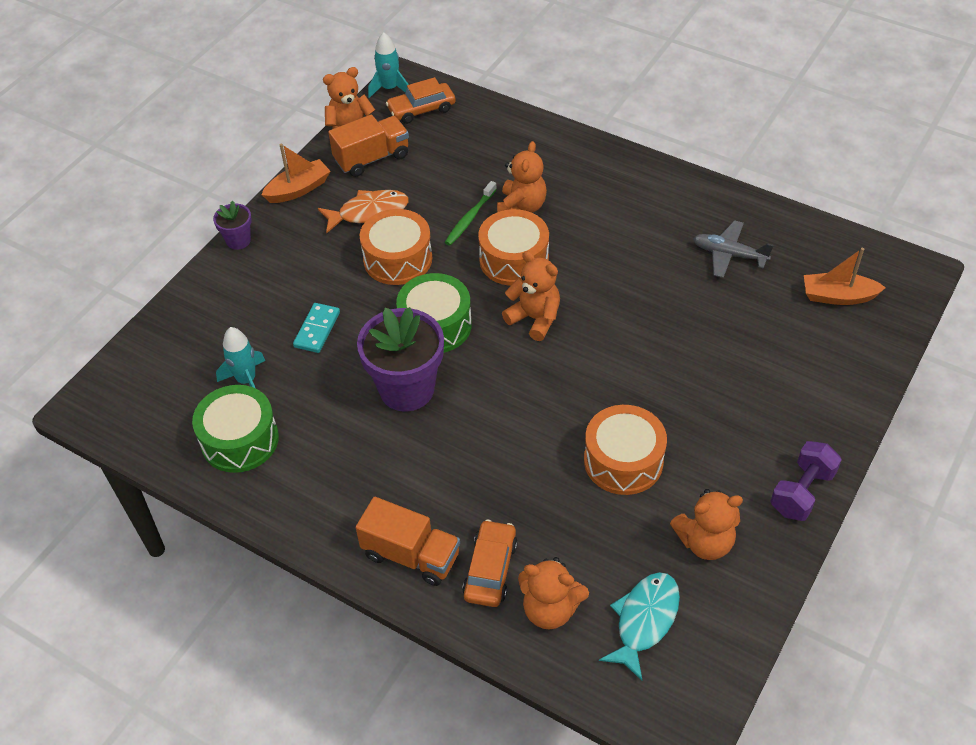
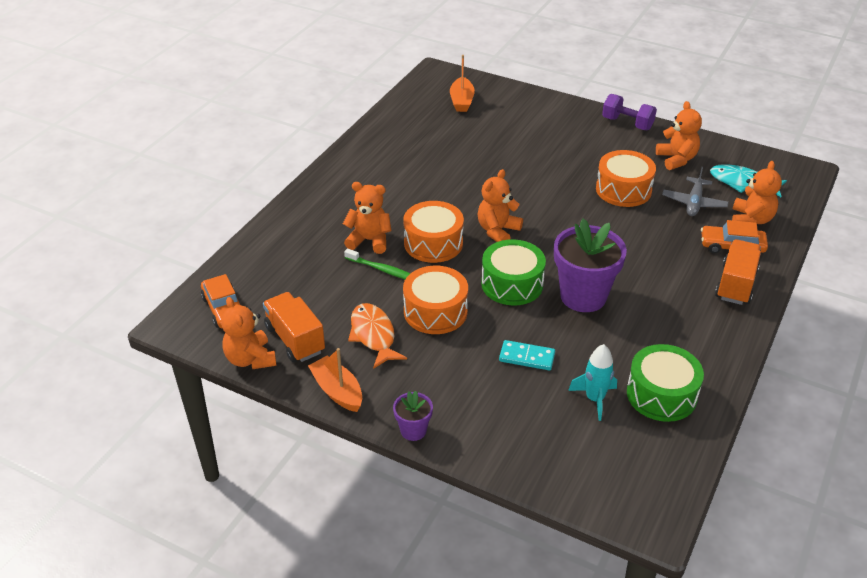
camera: 95 degrees left, 10 degrees down
turquoise rocket [368,32,409,98] -> none
grey plane [693,220,774,278] -> grey plane moved to [662,167,729,216]

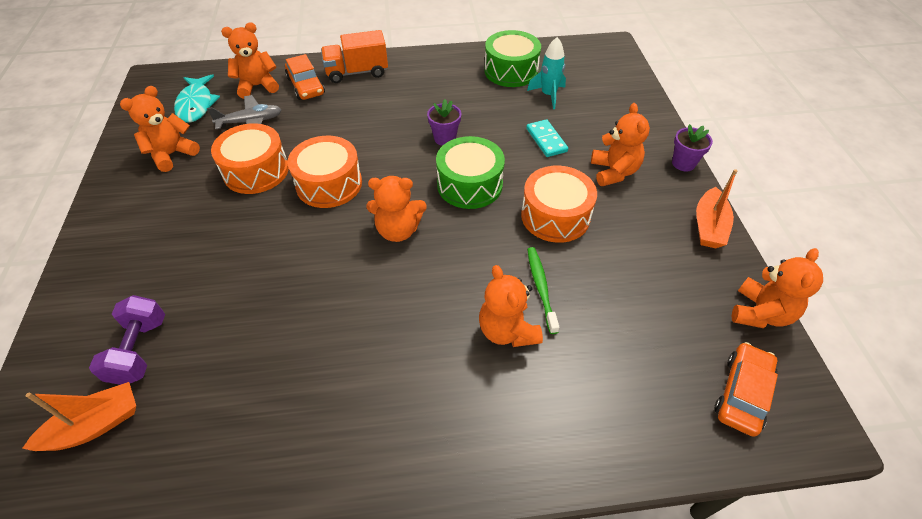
camera: 125 degrees left, 10 degrees up
orange truck [263,292,325,362] -> none
orange fish [348,303,407,369] -> none
orange drum [403,201,464,263] -> orange drum moved to [288,136,362,208]
purple flower pot [554,219,627,312] -> purple flower pot [427,99,461,146], size x0.49
purple dumbbell [602,94,657,130] -> purple dumbbell moved to [89,295,165,385]
none -> orange teddy bear [591,103,650,186]

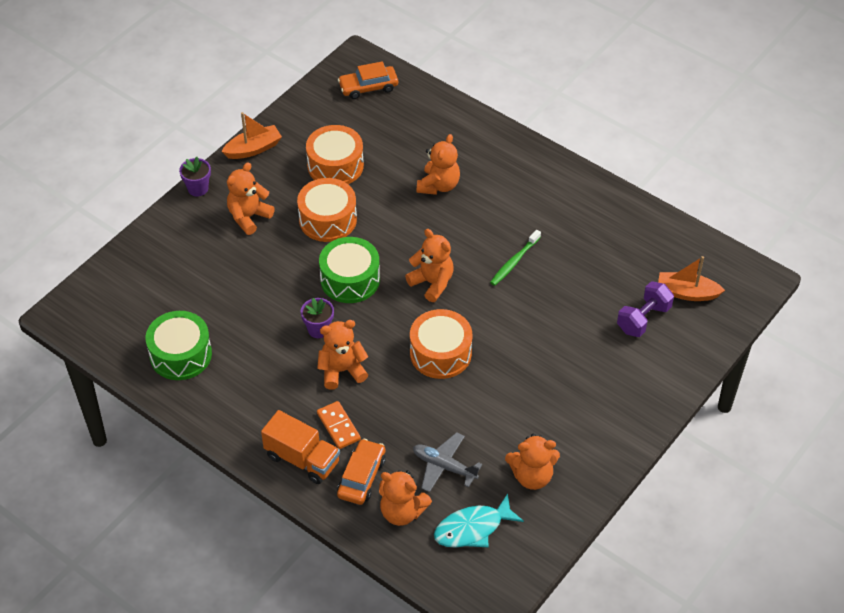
camera: 135 degrees left, 0 degrees up
turquoise fish [174,74,220,123] -> turquoise fish turned 150 degrees counterclockwise [434,493,524,547]
orange drum [211,123,289,194] -> orange drum moved to [306,125,364,184]
turquoise domino [526,119,568,157] -> none
turquoise rocket [527,37,566,109] -> none
green toothbrush [527,247,559,334] -> green toothbrush moved to [490,230,541,286]
orange teddy bear [732,248,823,328] -> orange teddy bear moved to [317,320,368,390]
none -> orange domino [317,401,361,449]

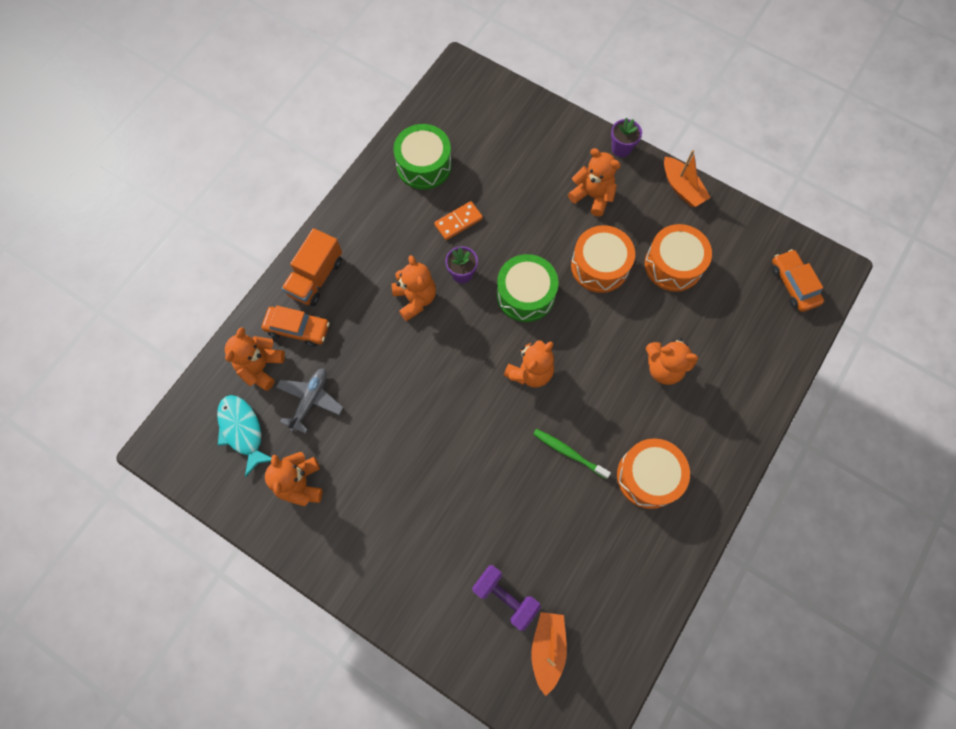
camera: 85 degrees right, 20 degrees up
orange domino [317,401,361,449] -> orange domino moved to [434,201,483,240]
orange drum [410,309,472,379] -> orange drum moved to [617,438,690,509]

